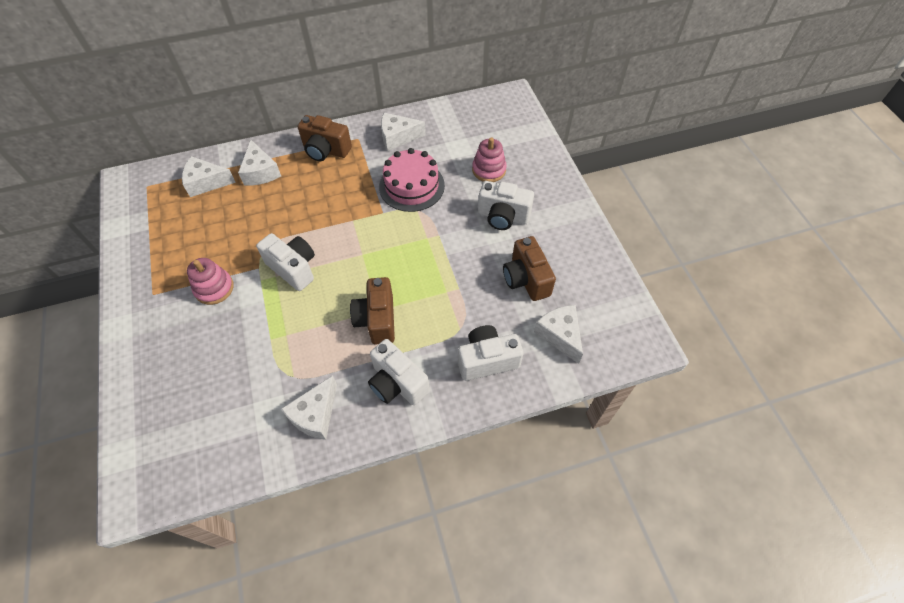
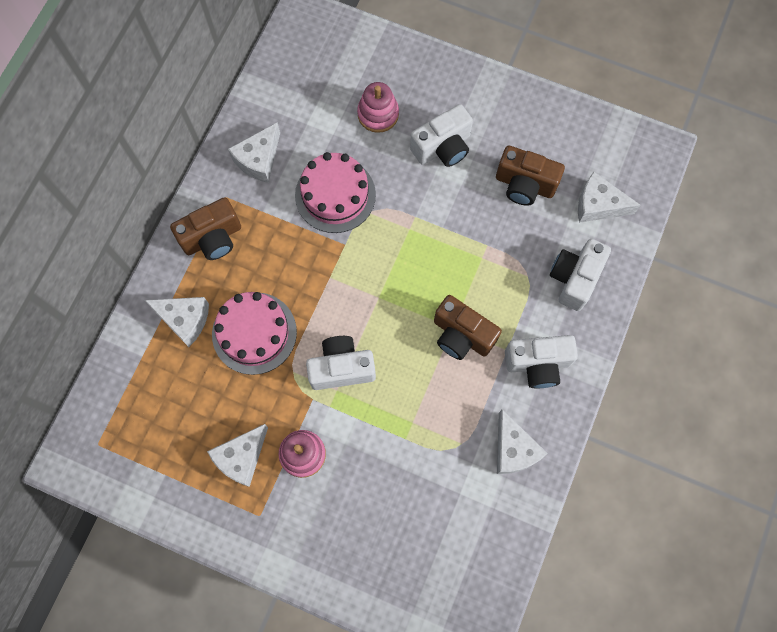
camera: 50 degrees left, 15 degrees up
white cheese [182,156,236,197] -> white cheese moved to [207,424,268,487]
none -> pink cake [212,292,297,375]

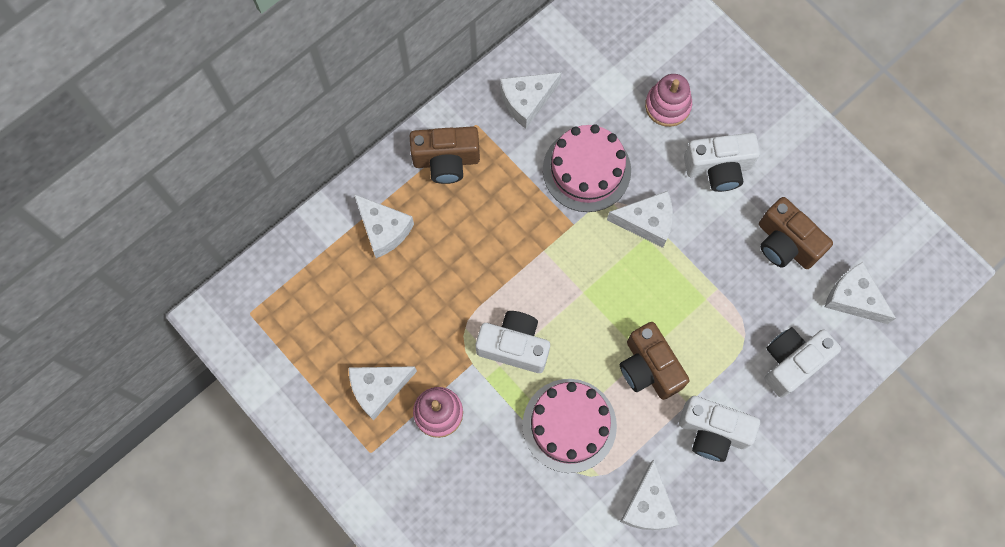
camera: 25 degrees right, 0 degrees up
pink cake [212,292,297,375] -> pink cake moved to [522,379,617,473]
none -> white cheese [607,191,673,248]

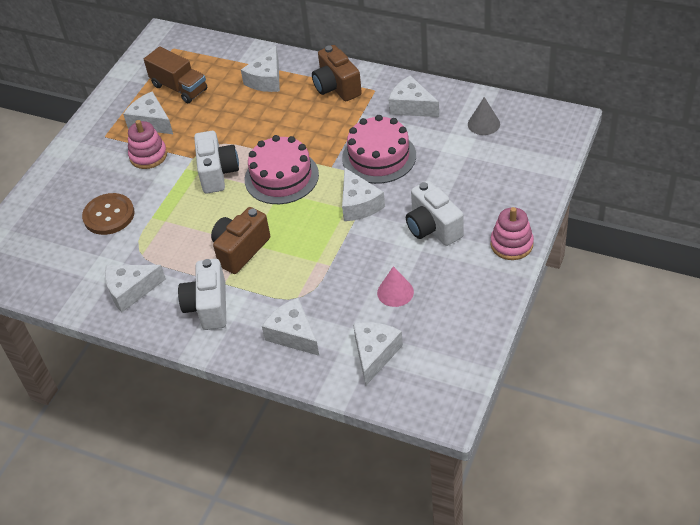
camera: 70 degrees right, 25 degrees down
pink cake [522,379,617,473] -> pink cake moved to [245,135,319,204]
pink stacking toy [645,74,692,127] -> pink stacking toy moved to [490,207,534,260]
brown camera [759,197,833,269] -> pink cone [377,266,414,307]
white camera [764,327,841,398] -> white cheese [262,298,319,356]
none -> brown button [82,193,135,235]
none -> brown truck [144,46,207,103]
none -> grey cone [468,97,500,135]

